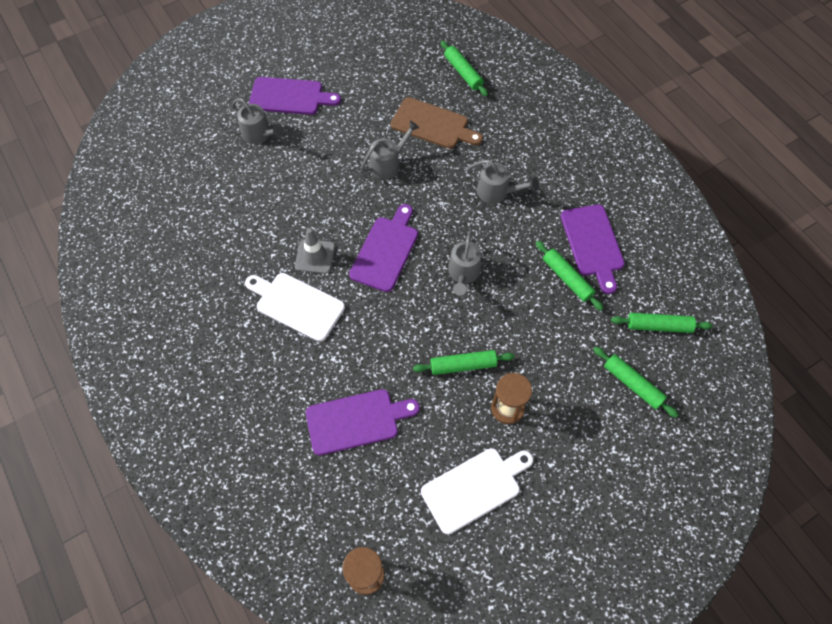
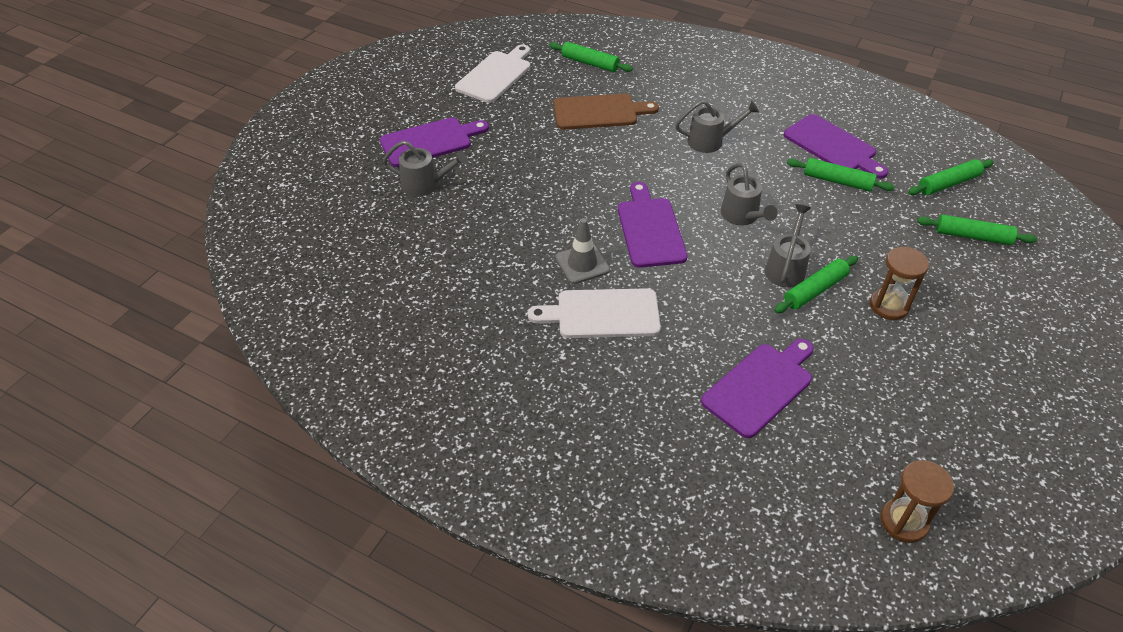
camera: 30 degrees left, 15 degrees down
grey watering can [361,121,419,179] -> grey watering can moved to [765,204,811,288]
white cutting board [421,448,533,534] -> white cutting board moved to [455,44,530,103]

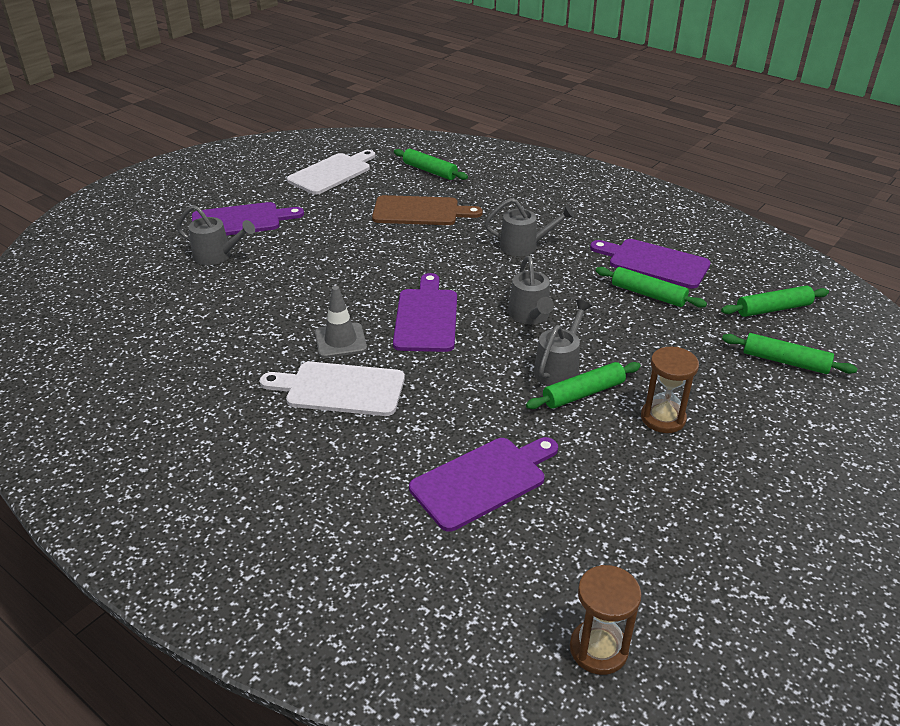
camera: 10 degrees right, 10 degrees down
purple cutting board [784,114,888,179] -> purple cutting board turned 150 degrees clockwise [590,239,711,288]

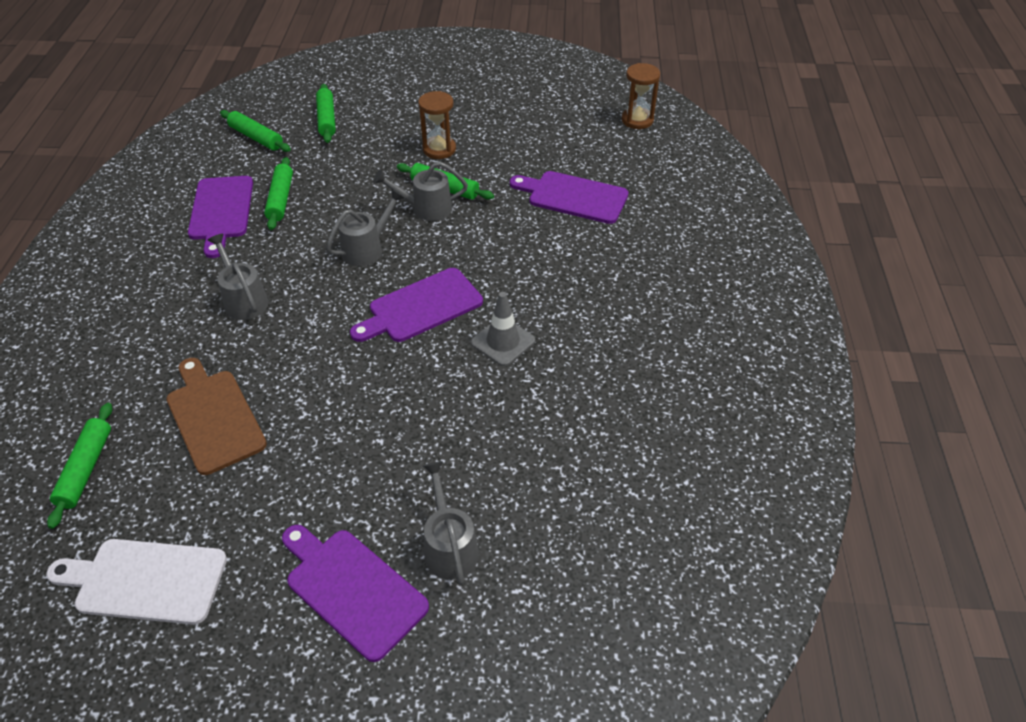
camera: 125 degrees left, 10 degrees up
white cutting board [260,362,405,416] -> none

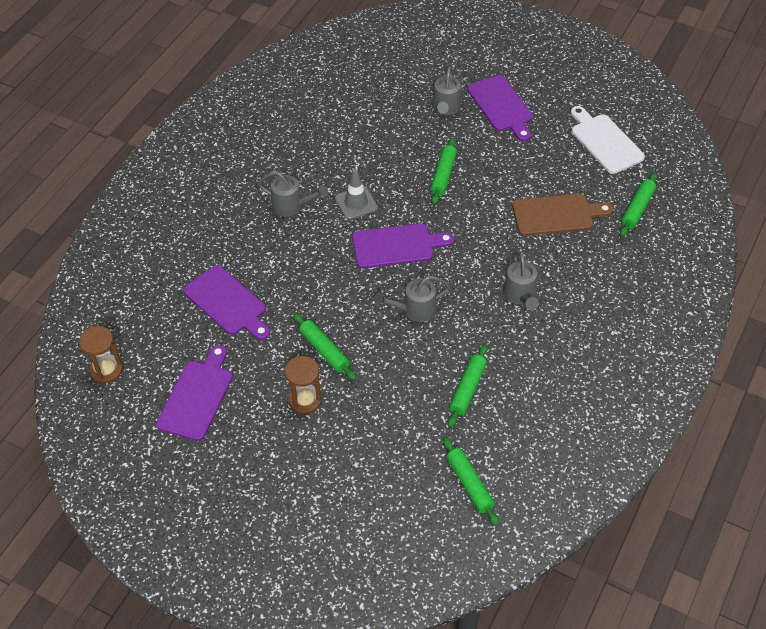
camera: 155 degrees left, 5 degrees up
white cutting board [46,539,227,625] -> white cutting board turned 150 degrees counterclockwise [571,106,645,174]
brown cutting board [166,358,267,475] -> brown cutting board turned 90 degrees counterclockwise [512,194,613,236]
purple cutting board [188,176,253,258] -> purple cutting board moved to [156,345,233,441]
green rolling pin [316,84,336,143] -> green rolling pin moved to [430,138,457,204]
grey watering can [373,161,468,221] -> grey watering can moved to [258,171,328,216]

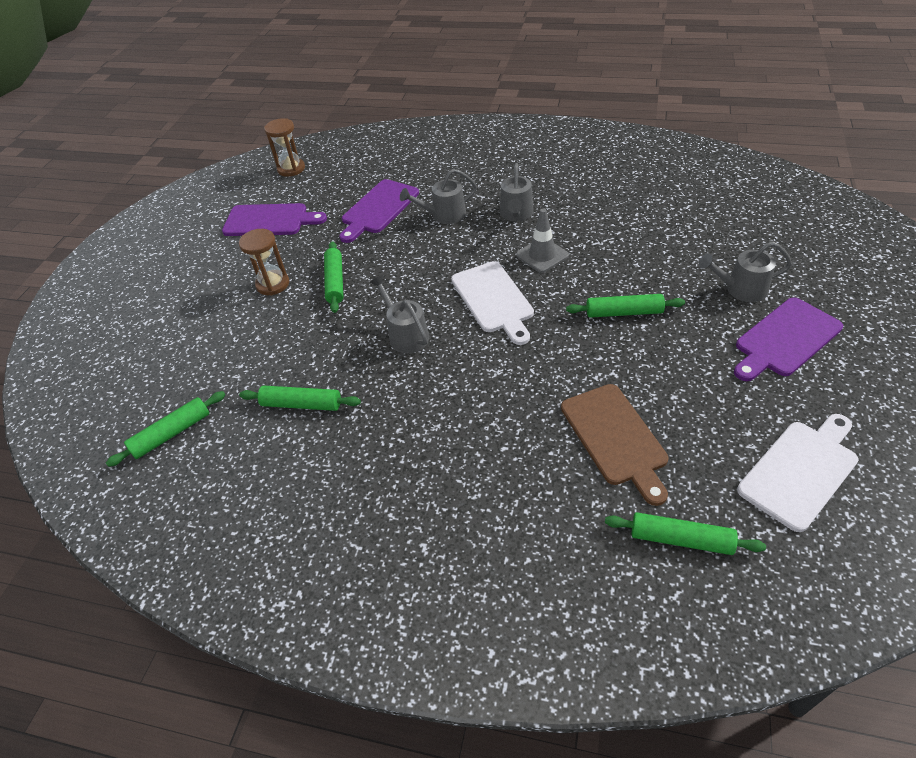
camera: 80 degrees right, 5 degrees down
green rolling pin [293,313,356,380] -> green rolling pin turned 45 degrees counterclockwise [324,241,343,313]
purple cutting board [352,224,454,268] -> white cutting board [451,261,534,345]
grey watering can [503,251,539,310] -> grey watering can moved to [400,169,477,224]

